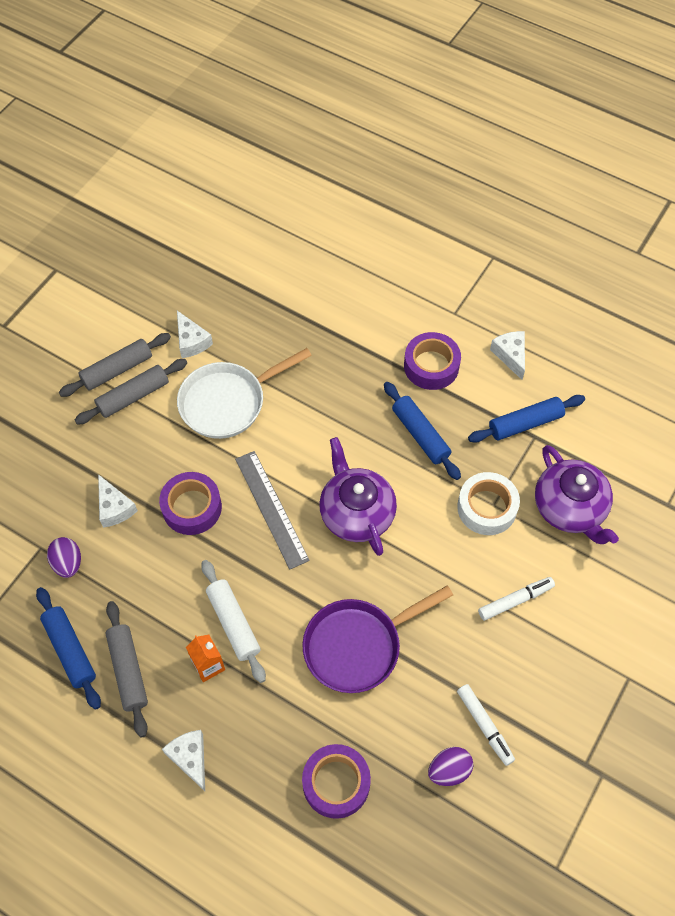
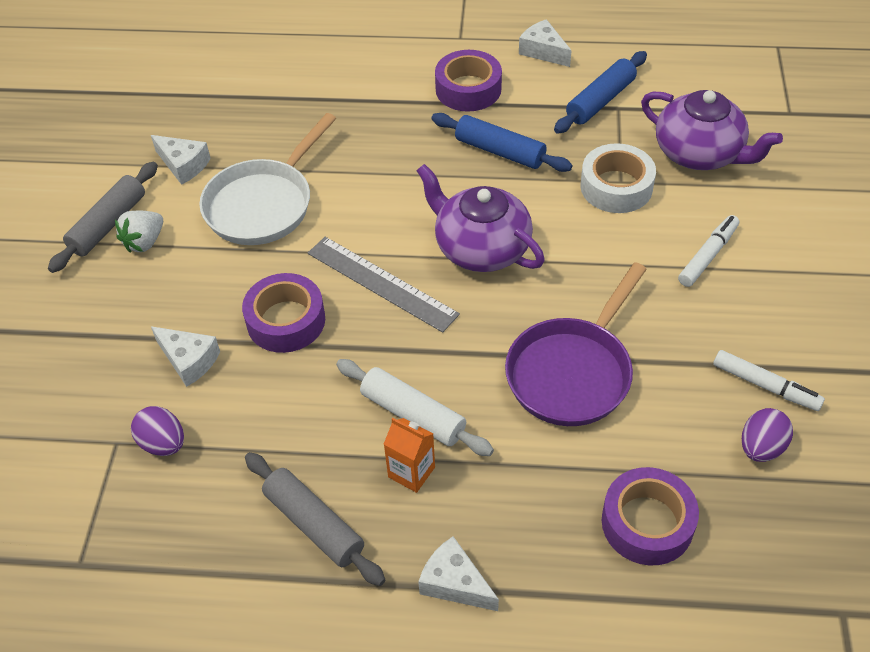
camera: 25 degrees left, 10 degrees down
blue rolling pin [36,587,101,710] -> none
grey rolling pin [75,359,187,425] -> white strawberry [115,211,163,253]

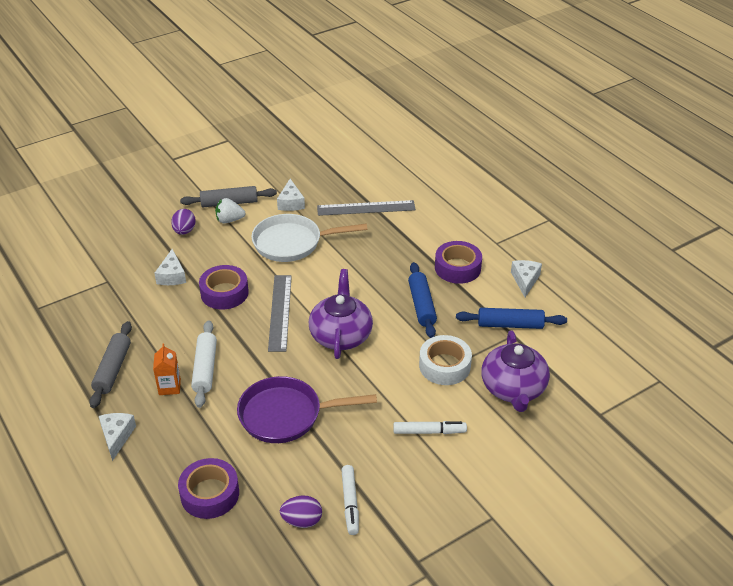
camera: 50 degrees right, 10 degrees down
purple egg [131,406,184,456] -> purple egg moved to [171,209,196,235]
none -> grey ruler [317,200,416,216]

